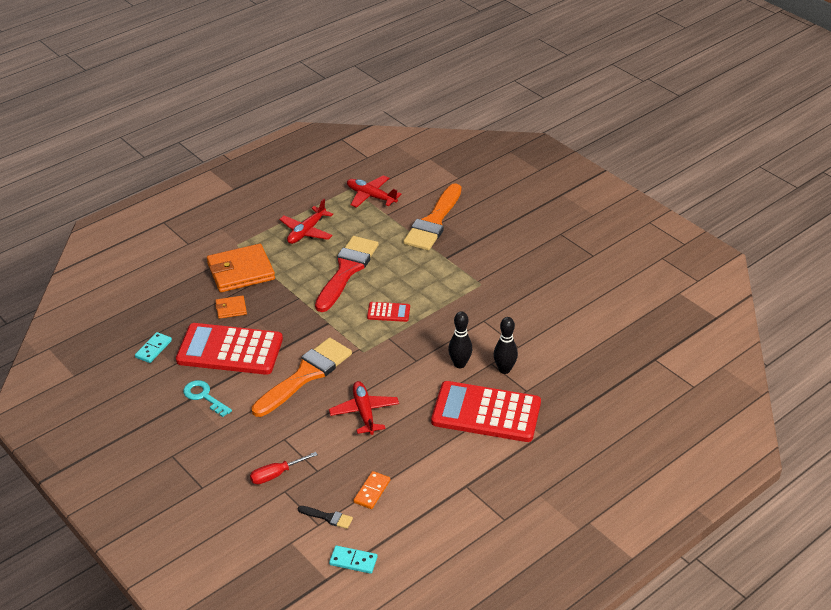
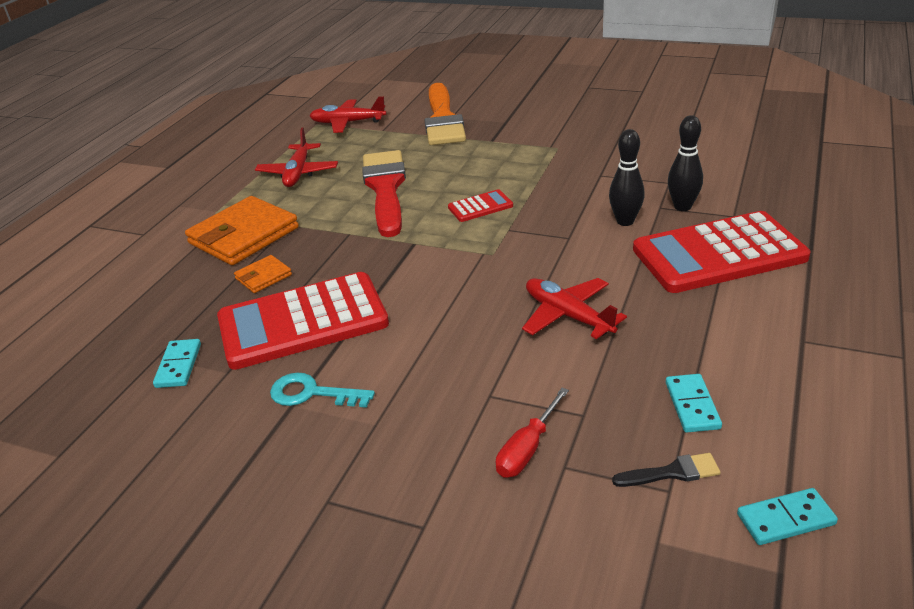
camera: 25 degrees left, 5 degrees down
orange brush [252,338,352,417] -> none
orange domino [353,471,390,509] -> turquoise domino [666,374,722,432]

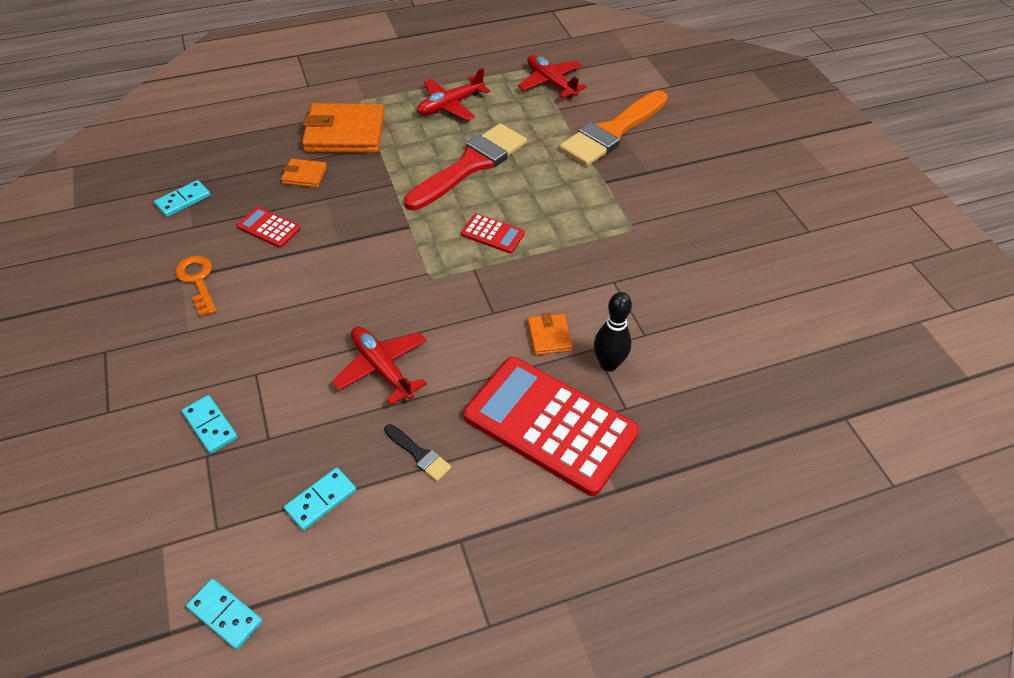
camera: 45 degrees right, 15 degrees up
red calculator [217,272,389,370] -> red calculator [237,207,301,248], size x0.44
turquoise key [270,373,375,408] -> orange key [175,256,217,317]
red screwdriver [496,388,569,478] -> turquoise domino [182,395,238,454]
red plane [522,278,627,339] -> red plane turned 45 degrees counterclockwise [331,326,427,405]
black bowling pin [609,129,645,226] -> orange wallet [527,313,573,355]
black brush [612,453,721,487] -> black brush moved to [384,424,452,481]

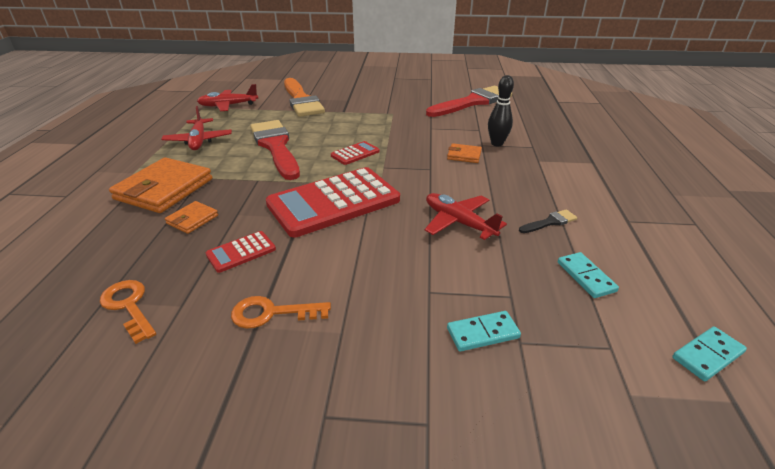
camera: 65 degrees left, 15 degrees down
turquoise domino [154,180,211,217] -> orange key [100,280,156,344]
red plane [331,326,427,405] -> red plane turned 60 degrees clockwise [425,193,507,240]
red calculator [463,357,639,496] -> red calculator moved to [266,167,400,238]
none -> red brush [426,86,512,117]

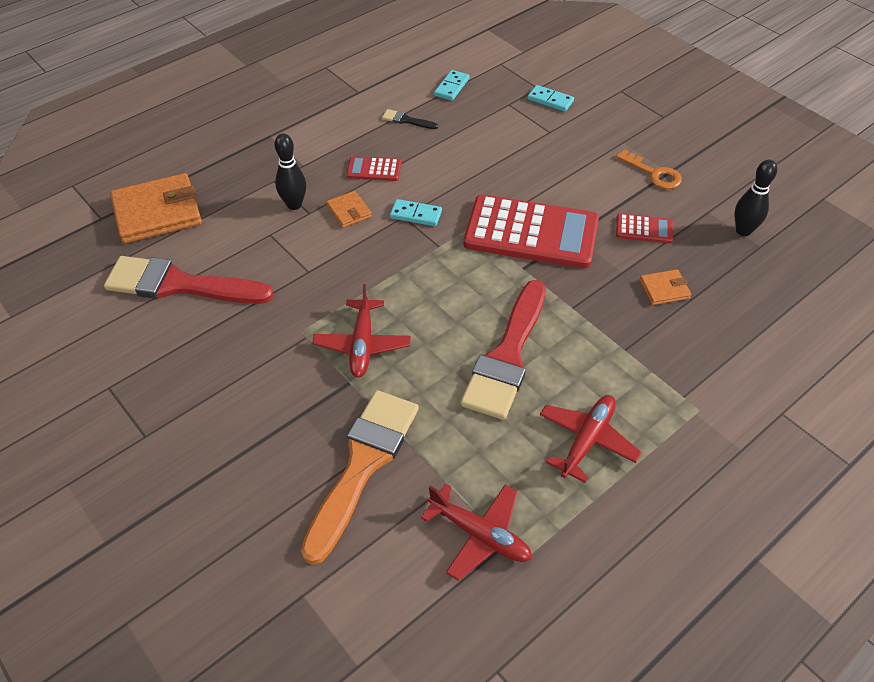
camera: 135 degrees left, 15 degrees up
orange key [100,280,156,344] -> black bowling pin [734,159,777,236]
orange wallet [109,157,212,213] -> orange wallet moved to [110,173,202,244]
red calculator [331,141,380,165] -> red calculator moved to [347,156,401,181]
red plane [425,193,507,240] -> red plane moved to [312,284,411,378]
turquoise domino [672,327,747,381] -> turquoise domino moved to [390,199,442,226]

